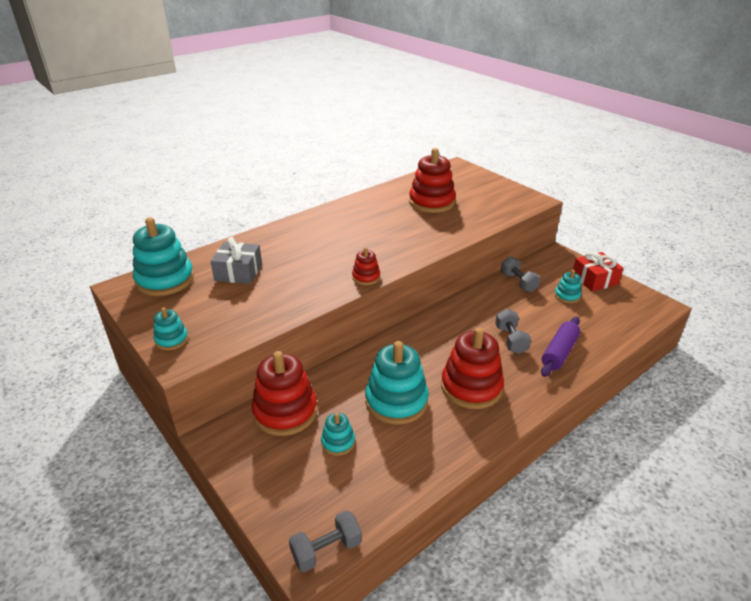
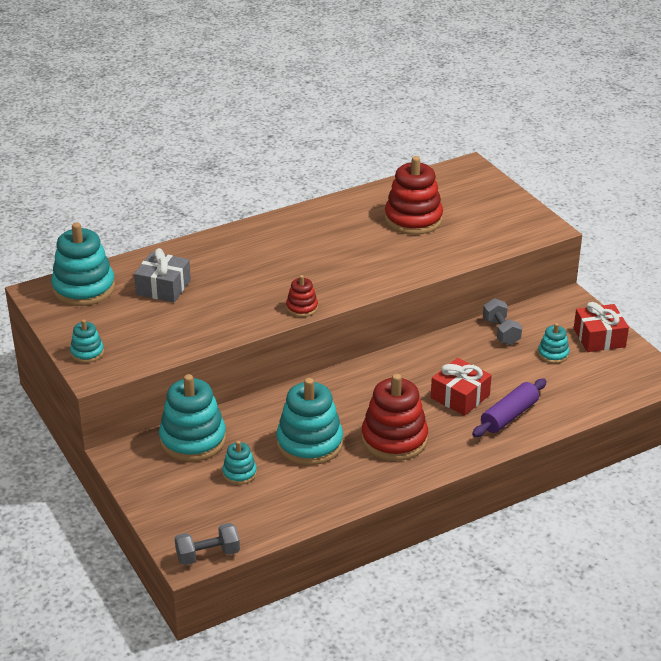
camera: 10 degrees right, 0 degrees up
red stacking toy [252,351,317,436] -> turquoise stacking toy [159,374,226,462]
grey dumbbell [495,309,531,354] -> red gift [431,358,492,416]

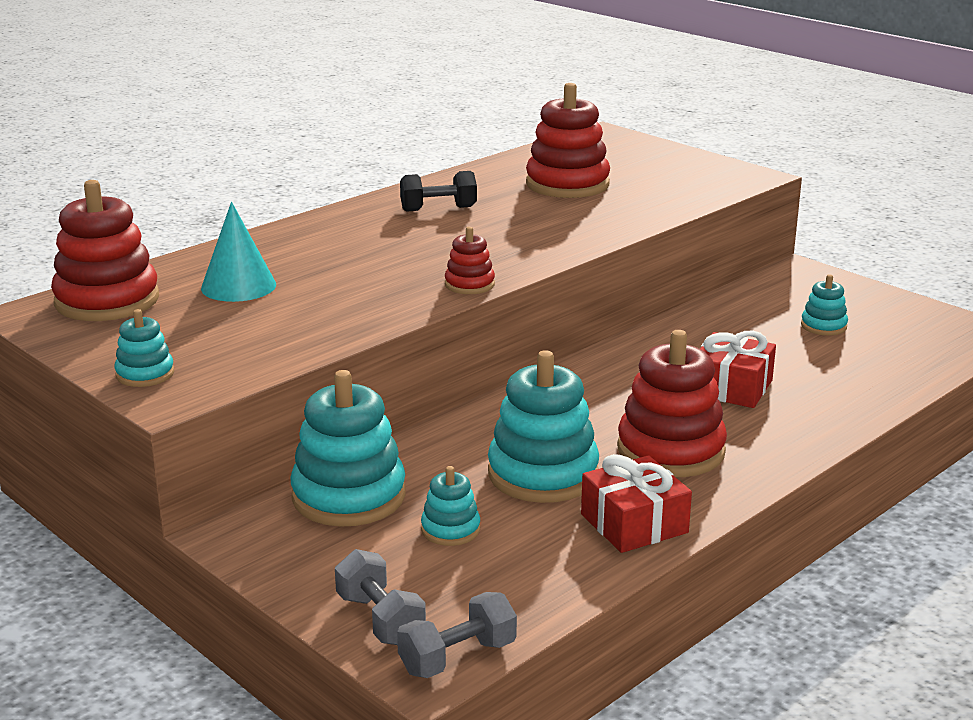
camera: 15 degrees left, 10 degrees down
turquoise stacking toy [51,222,115,306] -> red stacking toy [51,180,159,321]
grey gift [134,248,191,302] -> turquoise cone [201,202,276,302]
purple rolling pin [472,379,547,437] -> none
grey dumbbell [483,298,522,345] -> grey dumbbell moved to [335,549,426,645]
red gift [574,302,629,352] -> red gift moved to [581,454,692,553]
none -> black dumbbell [400,171,477,212]

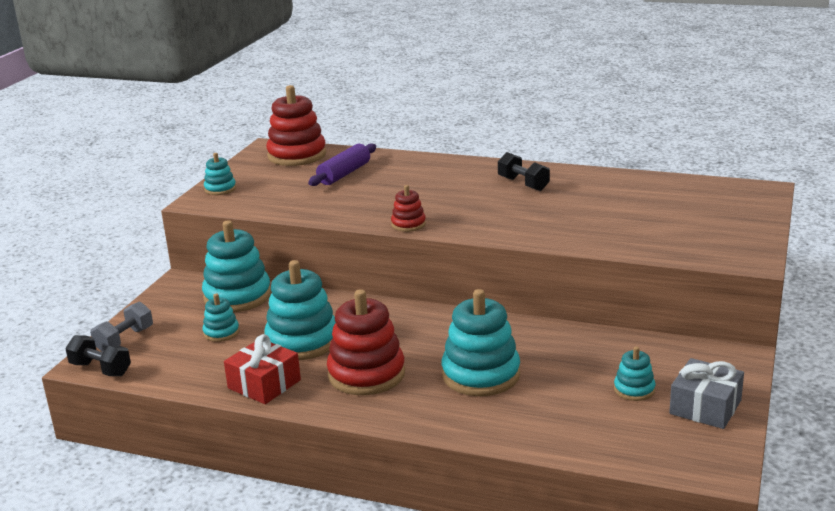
camera: 65 degrees right, 0 degrees up
turquoise cone [201,202,276,302] -> purple rolling pin [308,143,376,186]
grey dumbbell [397,592,517,678] -> black dumbbell [65,335,131,376]
red stacking toy [526,83,610,198] -> none
red gift [700,331,776,408] -> turquoise stacking toy [441,289,520,396]
none -> grey gift [669,358,744,429]

